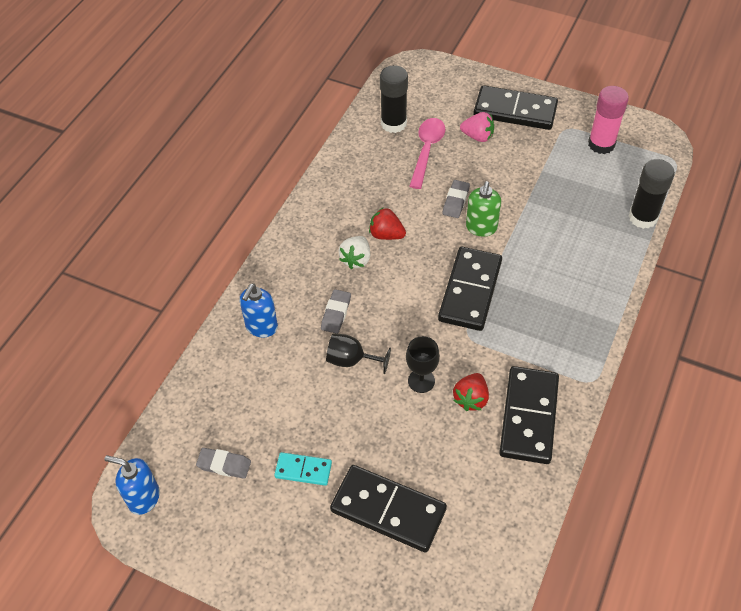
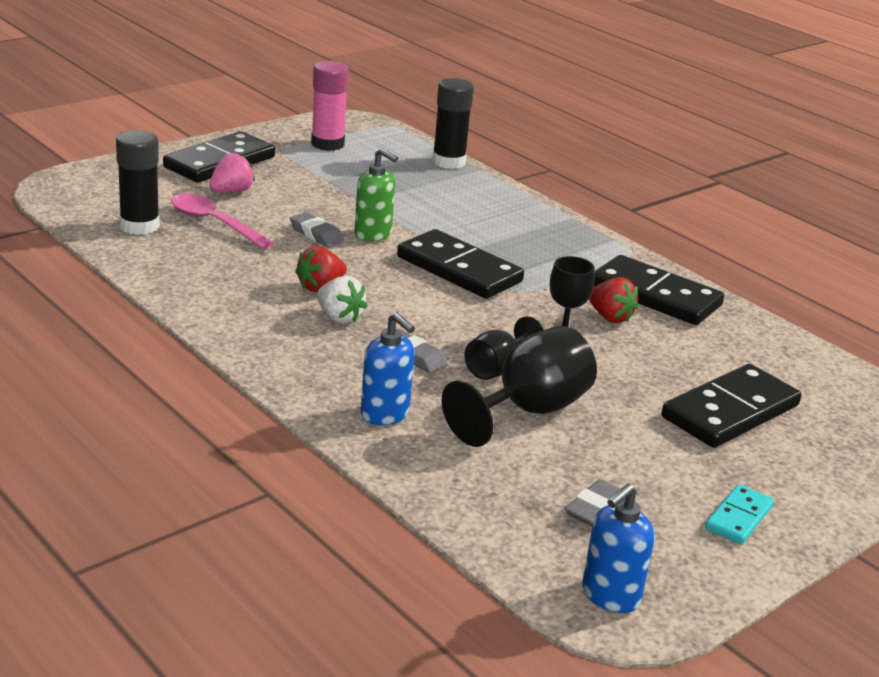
camera: 70 degrees left, 25 degrees down
turquoise domino [274,452,332,486] -> turquoise domino moved to [705,484,774,544]
none -> black goblet [441,326,597,447]

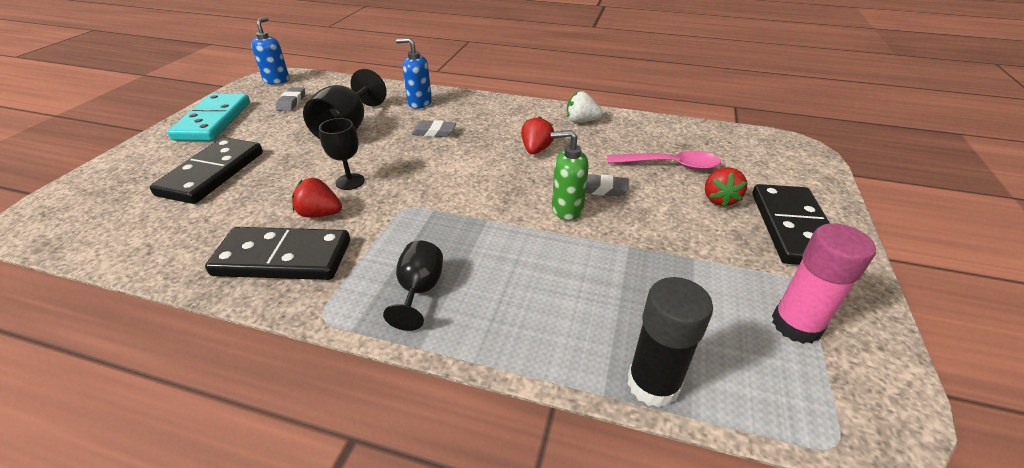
camera: 150 degrees right, 10 degrees up
black glue stick [116,130,160,235] -> none
pink strawberry [209,153,255,193] -> red strawberry [705,167,747,207]
white strawberry [317,276,367,324] -> white strawberry moved to [567,91,603,123]
black domino [397,229,524,299] -> none
black goblet [465,316,544,380] -> black goblet moved to [383,240,443,331]
turquoise domino [705,484,774,544] -> turquoise domino [167,94,250,141], size x1.92

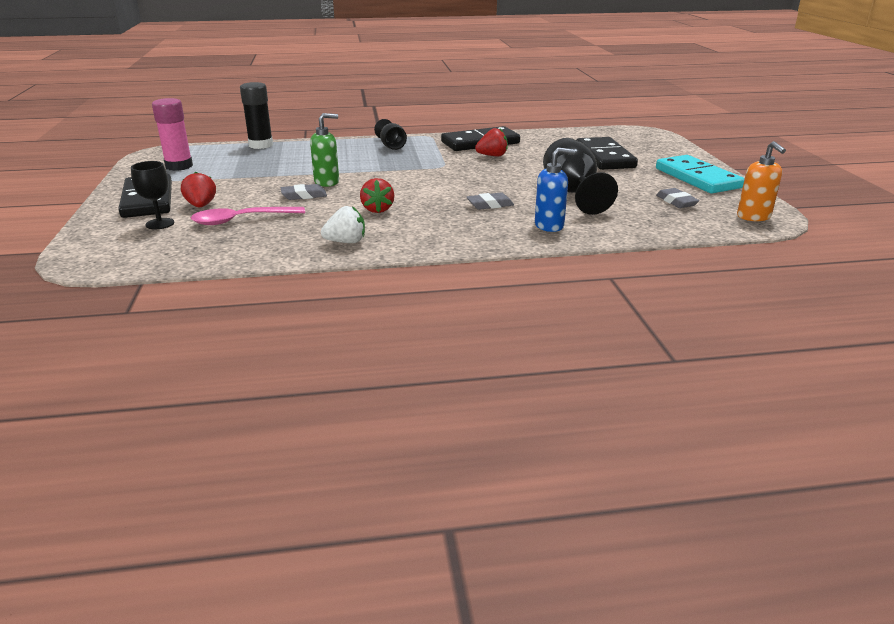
camera: 155 degrees right, 10 degrees down
blue soap dispenser [251,17,290,84] -> orange soap dispenser [737,141,786,221]
black goblet [319,118,365,190] -> black goblet moved to [131,161,174,229]

